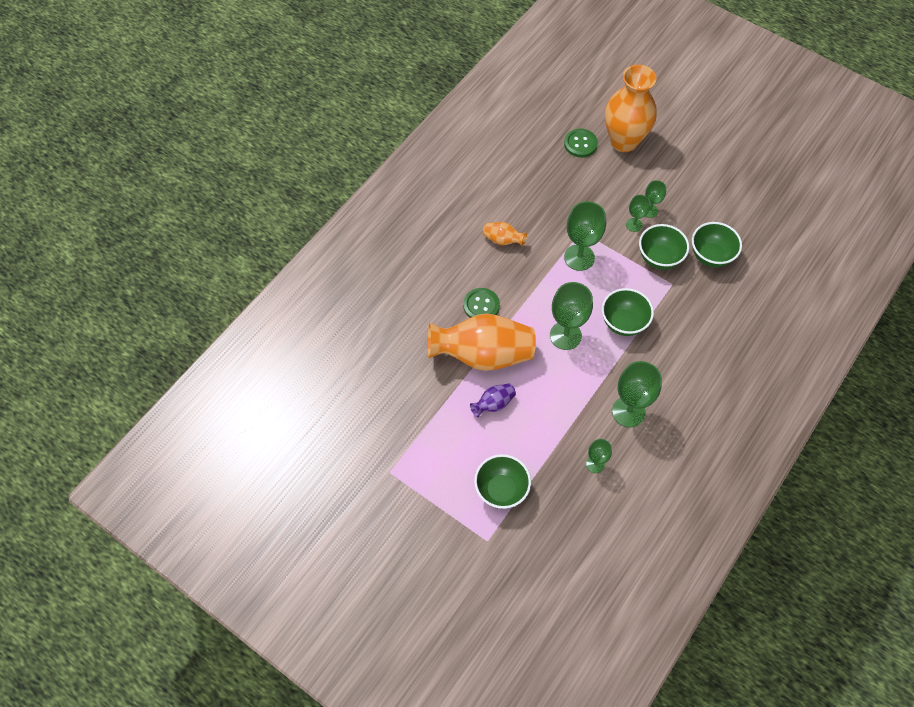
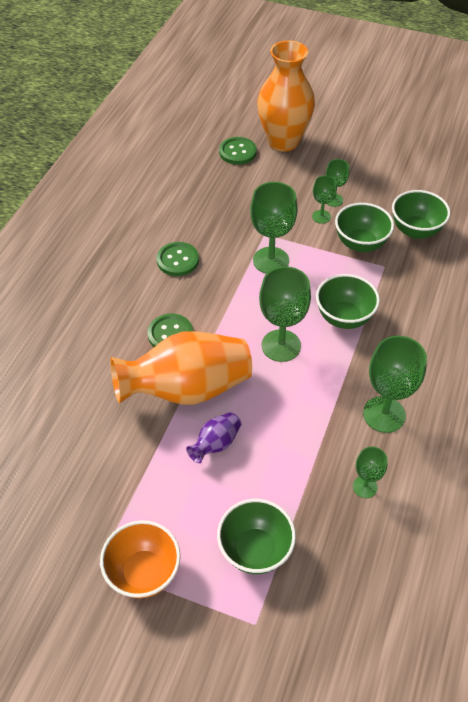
camera: 15 degrees left, 10 degrees down
orange vase [483,222,527,246] -> green button [157,242,199,276]
none -> orange bowl [100,520,181,598]

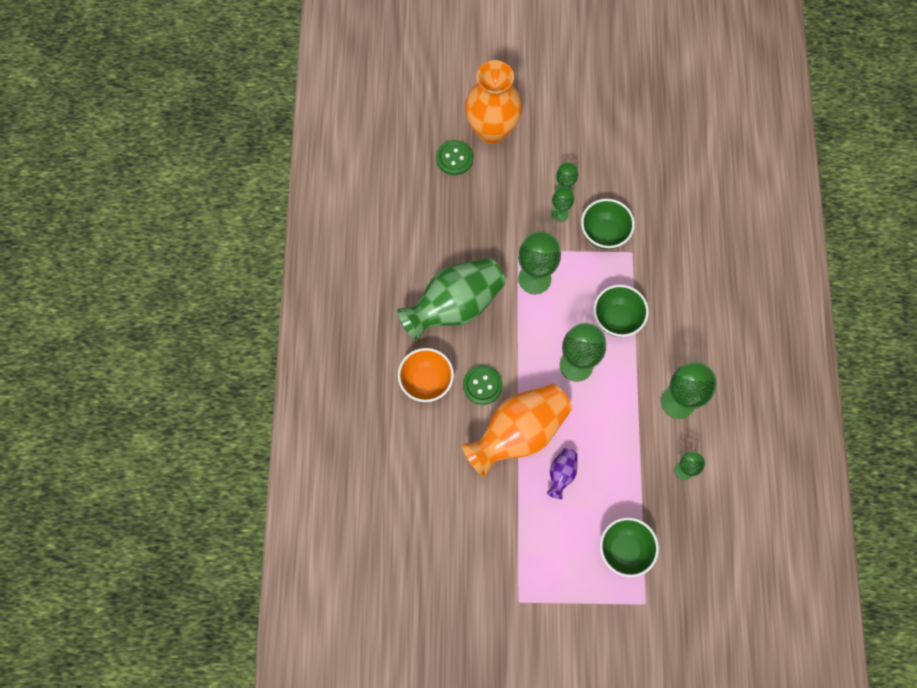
camera: 20 degrees left, 20 degrees up
orange bowl [100,520,181,598] -> orange bowl moved to [398,348,454,402]
green button [157,242,199,276] -> green vase [397,258,506,341]
green bowl [392,190,450,239] -> none

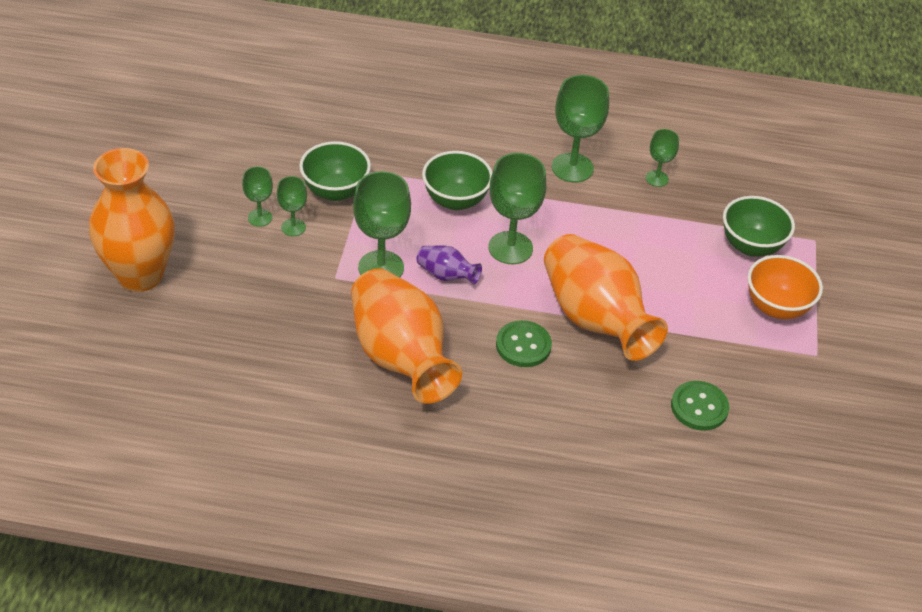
camera: 85 degrees left, 25 degrees down
green vase [397,258,506,341] -> orange vase [351,268,462,404]
orange bowl [398,348,454,402] -> orange bowl moved to [747,255,823,319]
green button [436,140,473,175] -> green button moved to [671,381,729,431]
purple vase [547,448,577,499] -> purple vase moved to [417,245,482,284]

